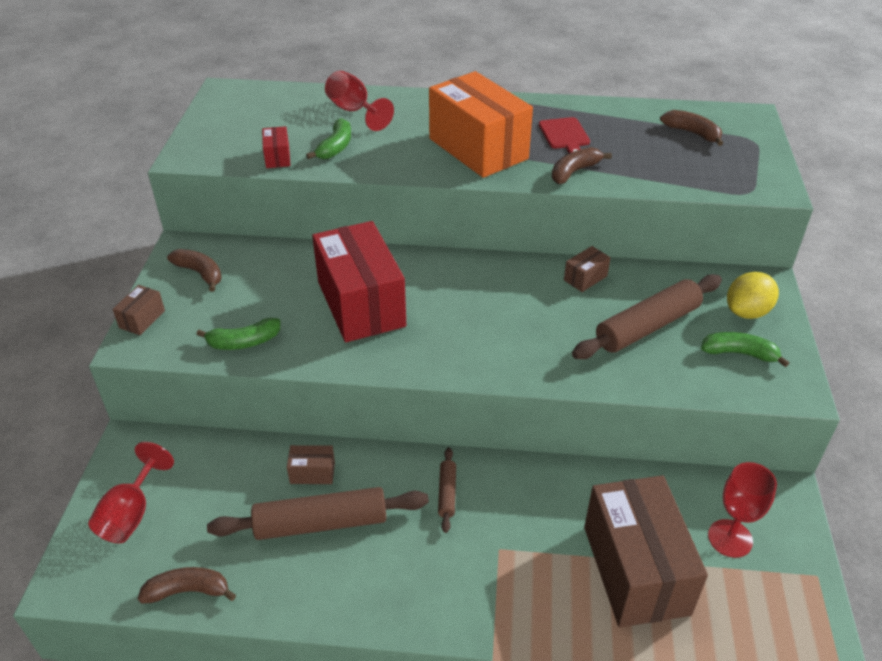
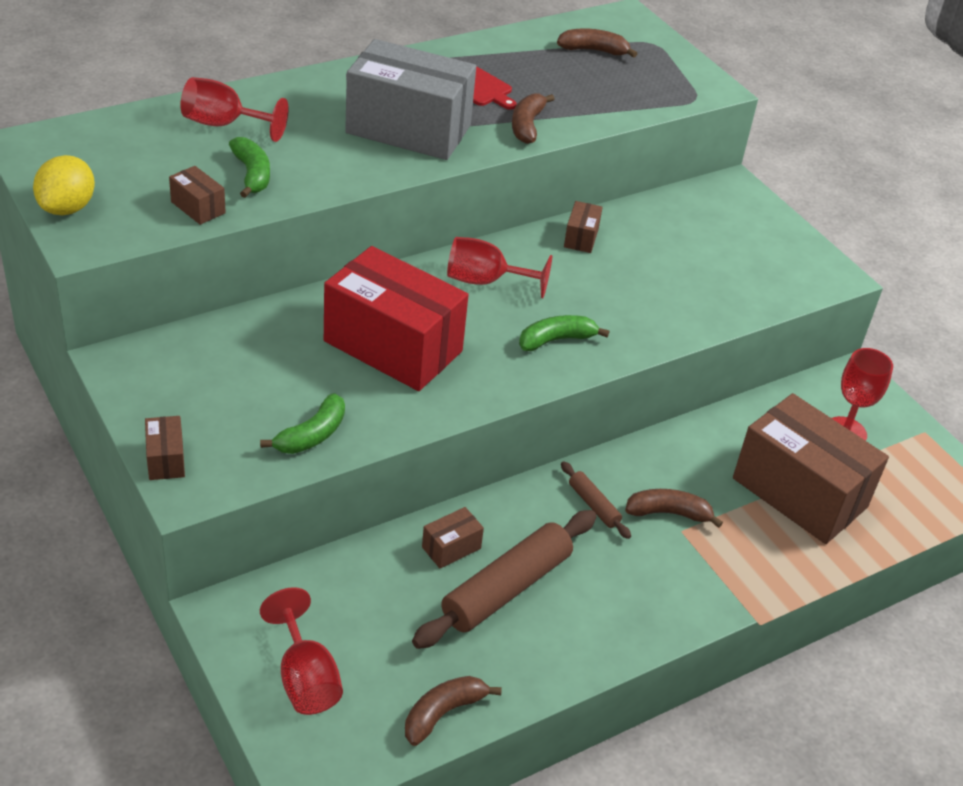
camera: 40 degrees left, 0 degrees up
brown banana [167,249,222,292] -> brown banana moved to [625,489,723,528]
red box [262,126,291,168] -> brown box [169,166,226,225]
orange box [429,71,533,178] -> grey box [345,39,476,160]
brown rolling pin [572,274,722,359] -> none
green banana [701,332,789,367] -> green banana moved to [519,315,609,351]
yellow lemon [727,272,779,319] -> yellow lemon moved to [33,155,95,215]
none -> red goblet [447,237,552,298]

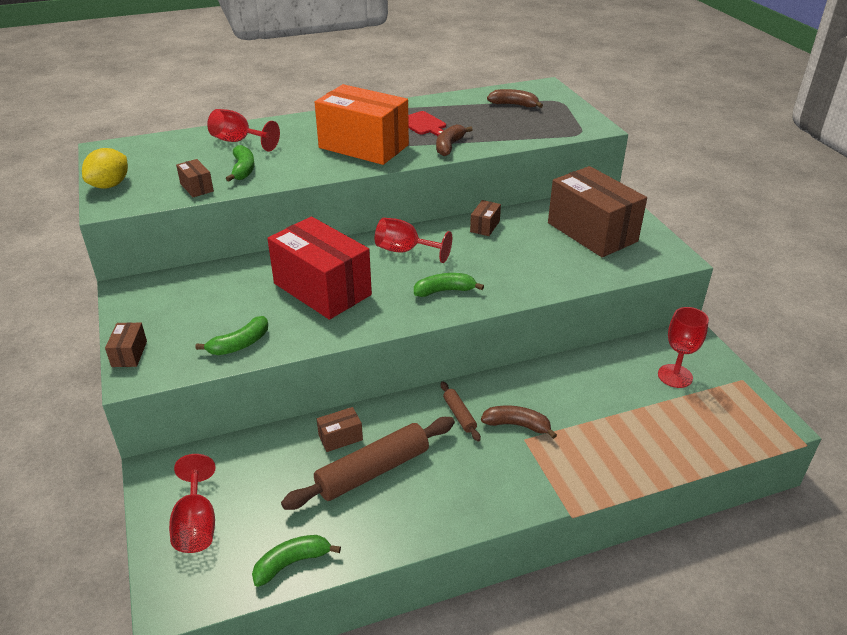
camera: 15 degrees right, 5 degrees down
grey box [345,39,476,160] -> orange box [315,84,409,165]
brown banana [405,676,502,746] -> green banana [252,535,341,587]
brown box [733,393,889,544] -> brown box moved to [548,166,647,257]

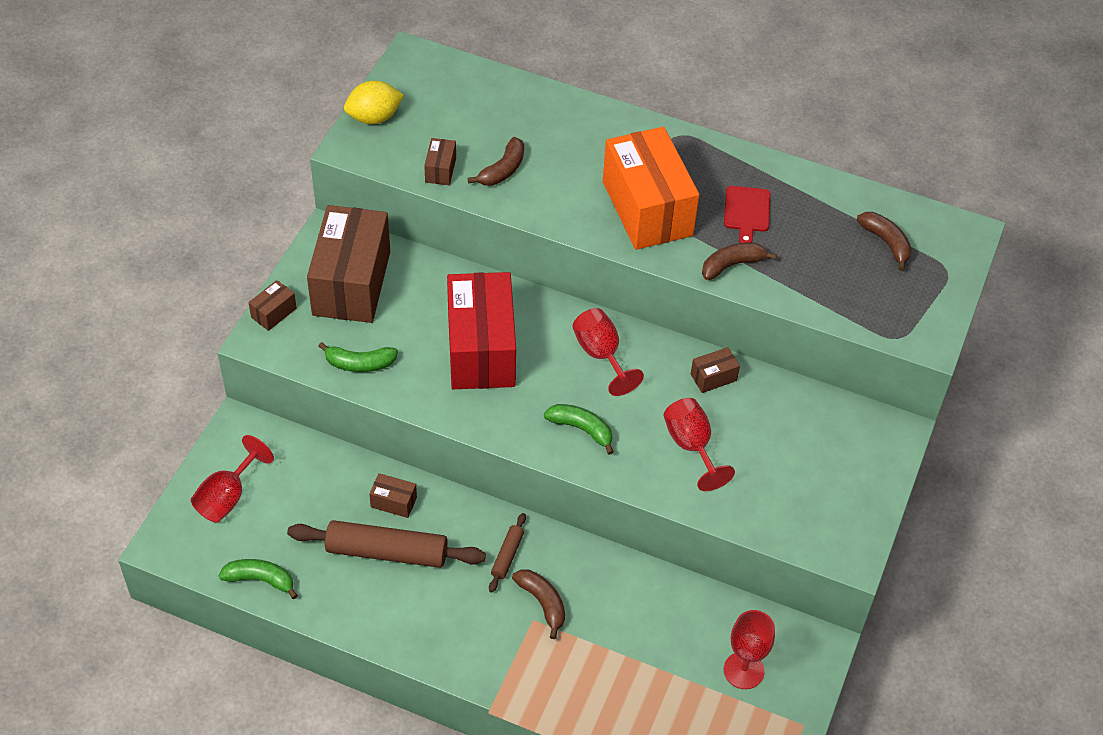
camera: 40 degrees right, 15 degrees up
red goblet [207,109,280,151] -> red goblet moved to [663,398,735,491]
green banana [226,145,255,182] -> brown banana [468,137,524,186]
brown box [548,166,647,257] -> brown box moved to [307,205,390,323]

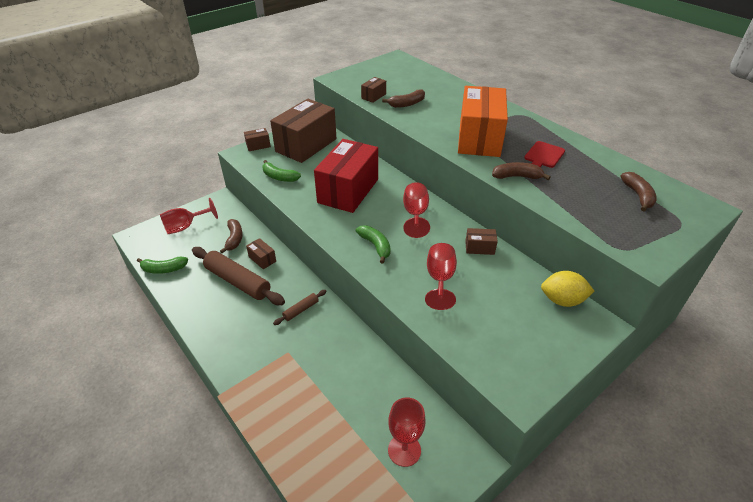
camera: 30 degrees right, 10 degrees down
green banana [218,559,298,599] -> green banana turned 135 degrees clockwise [137,257,188,274]
yellow lemon [344,81,404,124] -> yellow lemon moved to [541,271,594,307]
brown banana [512,570,565,639] -> brown banana moved to [220,219,243,253]

